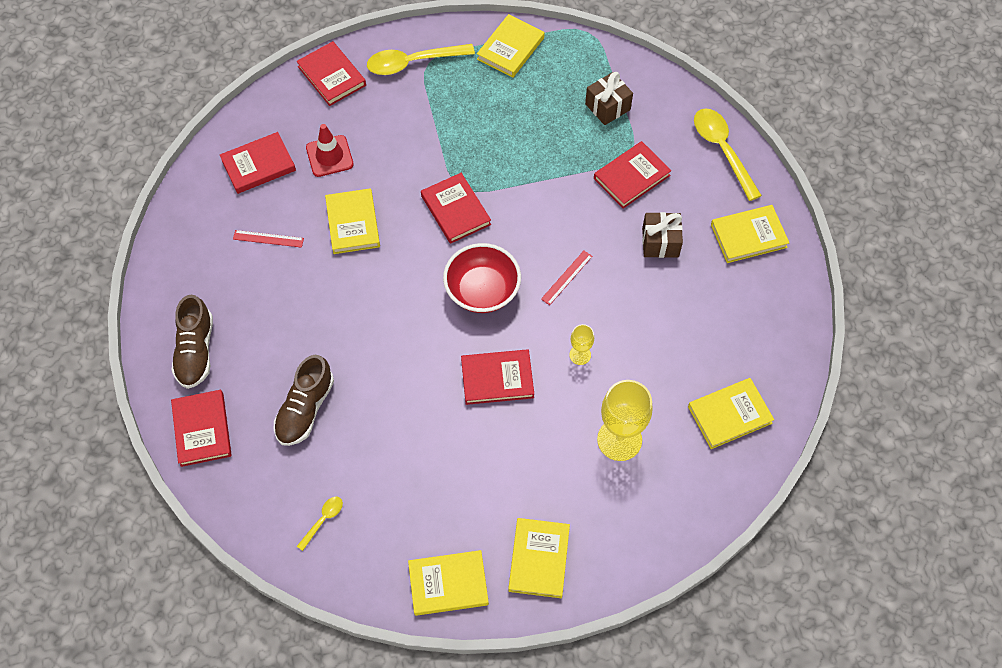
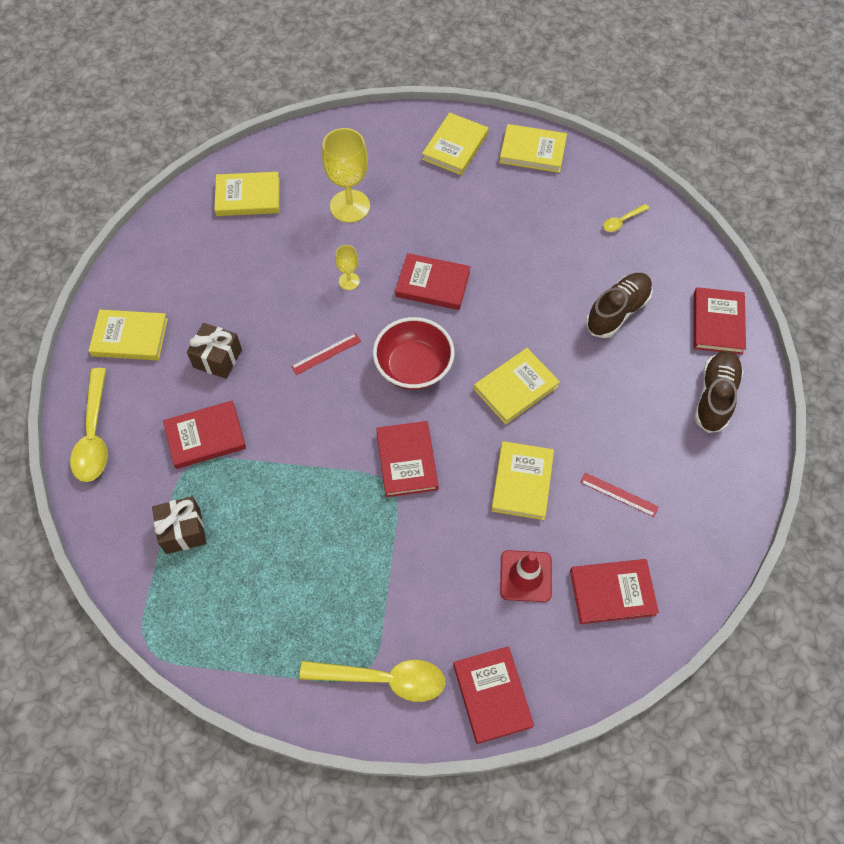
camera: 160 degrees left, 0 degrees up
yellow book [477,14,545,78] -> yellow book moved to [474,348,560,425]

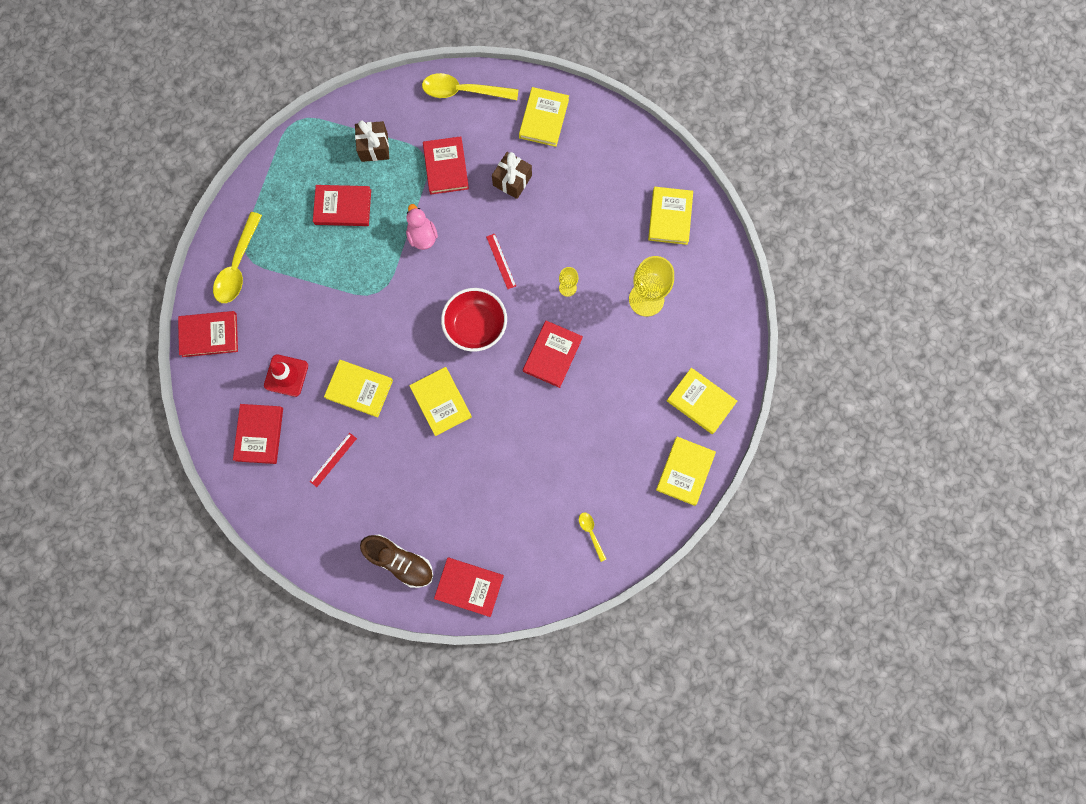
camera: 100 degrees right, 15 degrees up
red book [376,421,439,497] -> red book moved to [313,185,371,226]
brown shoe [586,273,653,338] -> none
none -> pink duck [406,204,438,250]

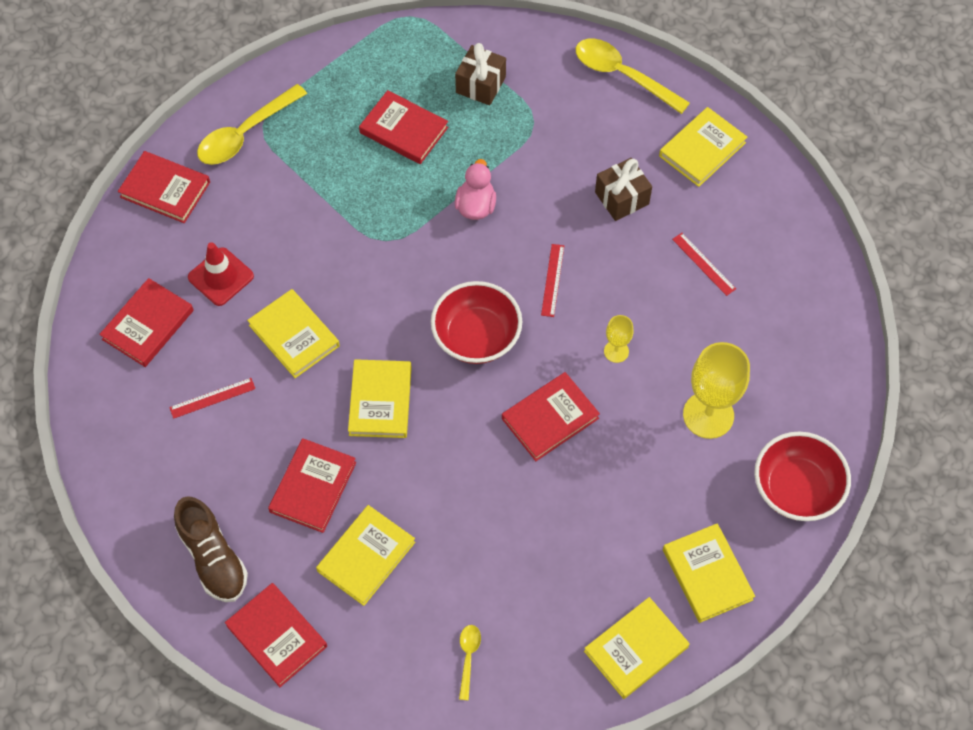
camera: 30 degrees right, 15 degrees down
red book [423,136,469,195] -> red book moved to [268,438,356,533]
yellow book [648,187,693,245] -> yellow book moved to [316,505,415,606]
none -> red ruler [672,233,736,296]
none -> red bowl [754,431,851,521]

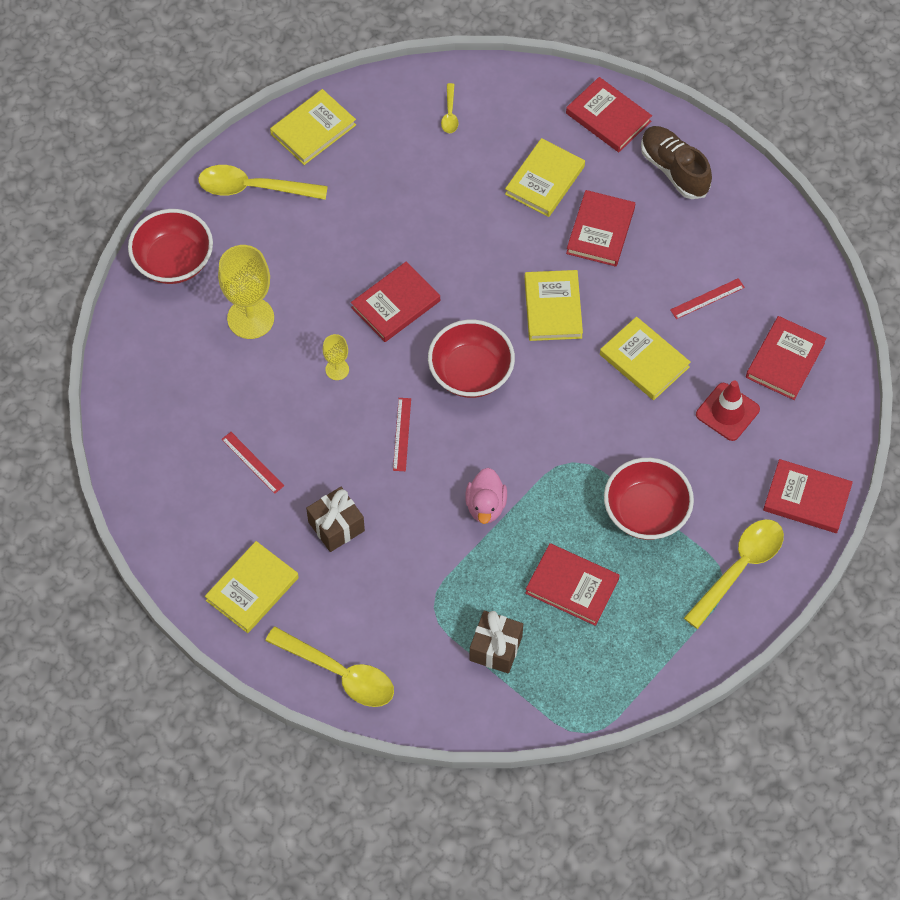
camera: 175 degrees right, 0 degrees up
yellow book [663,523,755,623] -> yellow spoon [198,165,328,200]
none -> red bowl [604,458,694,540]

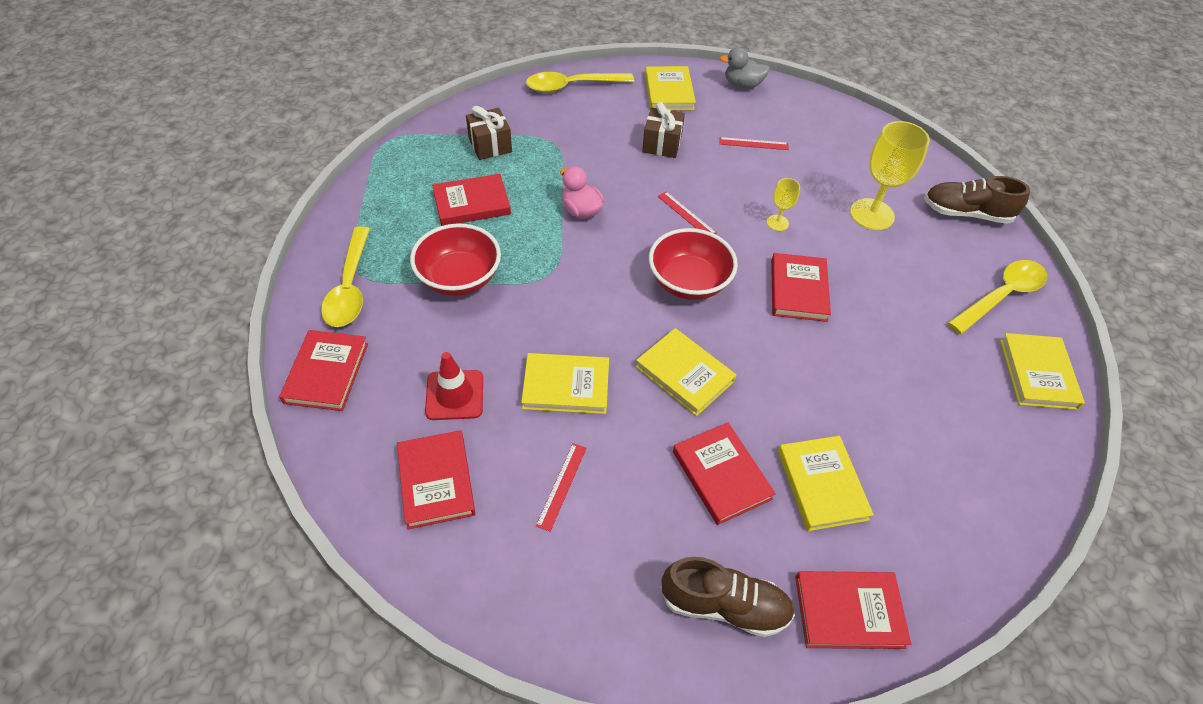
camera: 135 degrees right, 10 degrees down
red bowl [128,209,213,284] -> brown shoe [924,176,1030,224]
yellow spoon [441,83,459,133] -> none
red book [763,459,853,533] -> red book turned 60 degrees counterclockwise [279,330,368,411]
none -> grey duck [720,47,770,88]

